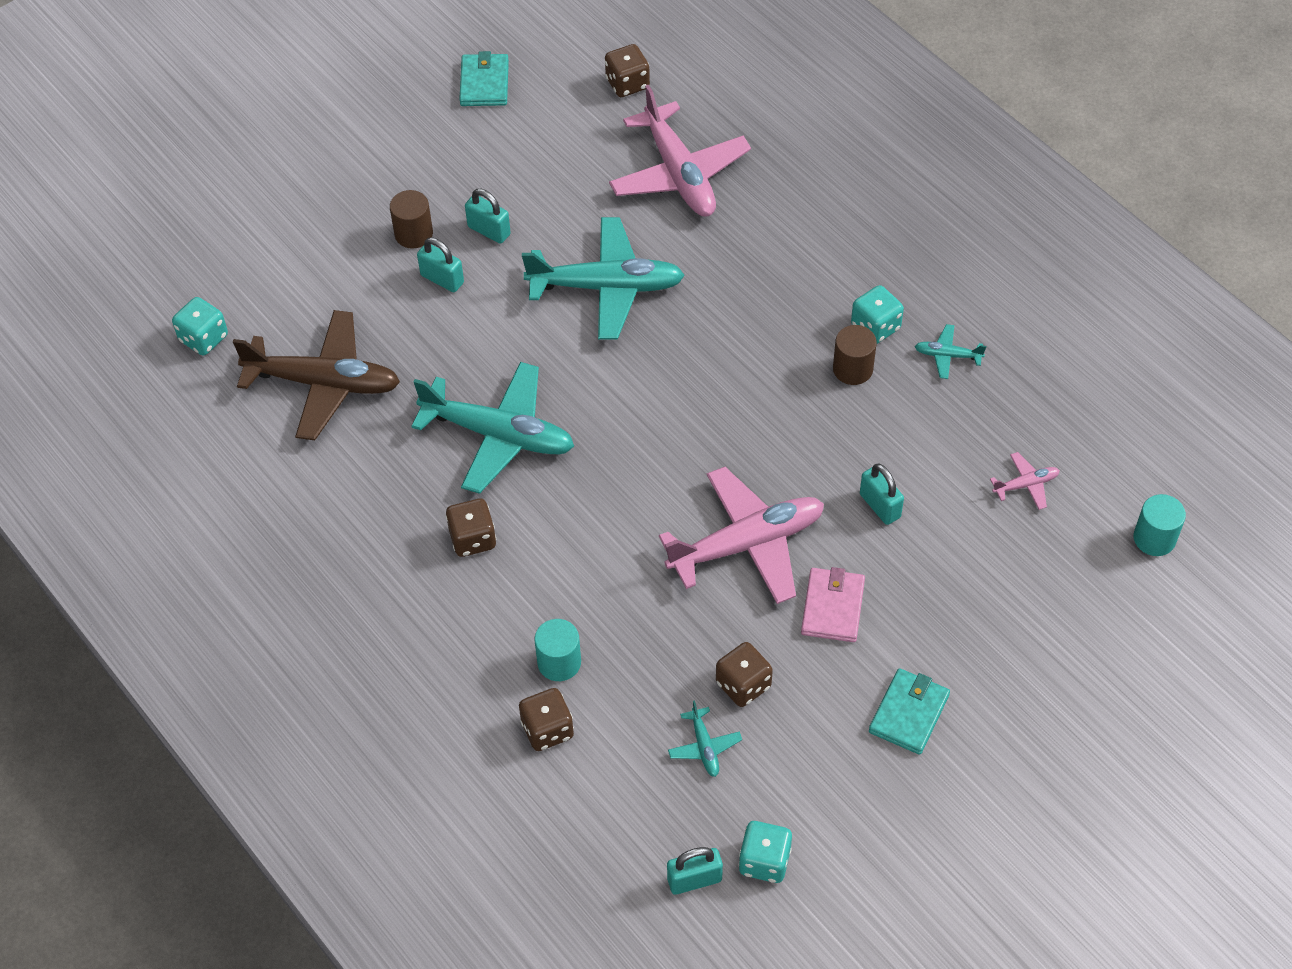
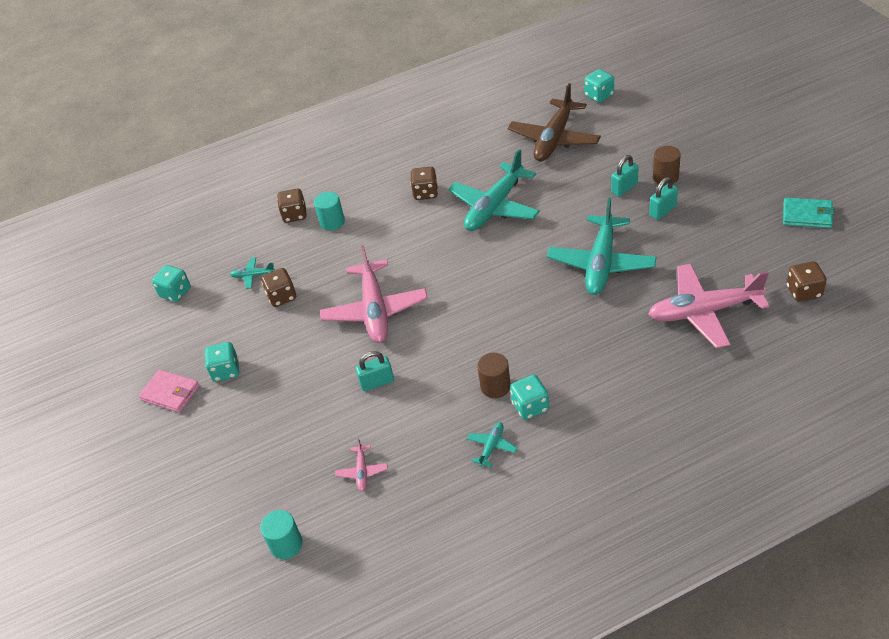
camera: 110 degrees right, 10 degrees down
turquoise padlock [667,847,723,895] -> none
pink wallet [801,567,865,642] -> pink wallet moved to [139,369,200,413]
turquoise wallet [869,668,950,755] -> turquoise dice [205,342,239,382]

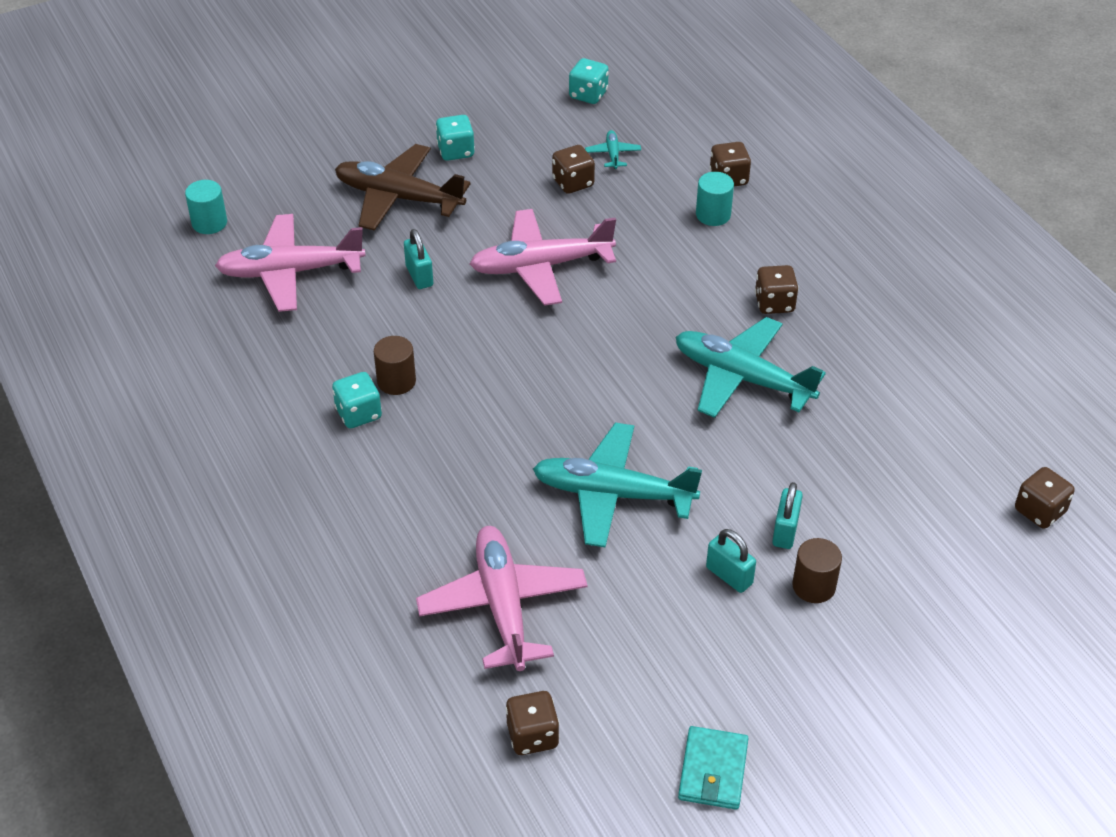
camera: 80 degrees right, 0 degrees up
pink wallet [139,369,200,413] -> none
pink plane [335,438,388,491] -> pink plane [215,214,366,312], size x2.34
turquoise plane [466,423,518,467] -> none
brown plane [508,83,601,162] -> brown plane moved to [335,144,471,231]
turquoise dice [584,69,614,103] -> brown dice [1015,467,1075,529]
turquoise padlock [611,155,638,197] -> turquoise padlock turned 60 degrees clockwise [772,482,803,549]

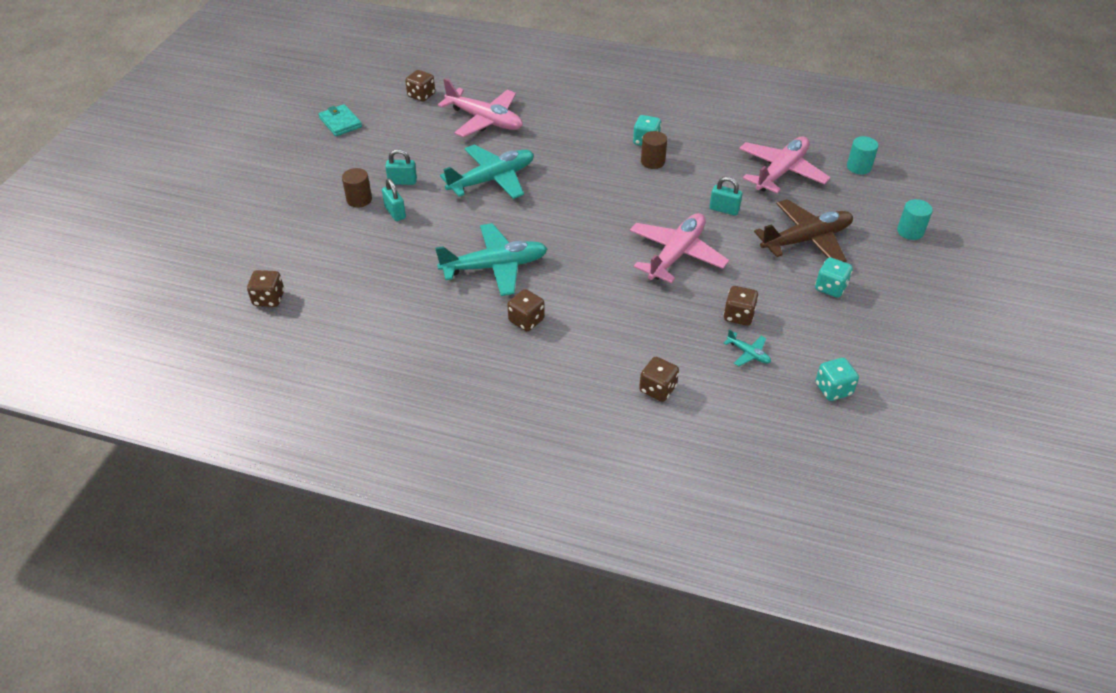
camera: 135 degrees right, 0 degrees up
turquoise cylinder [696,172,734,226] -> turquoise cylinder moved to [897,199,933,240]

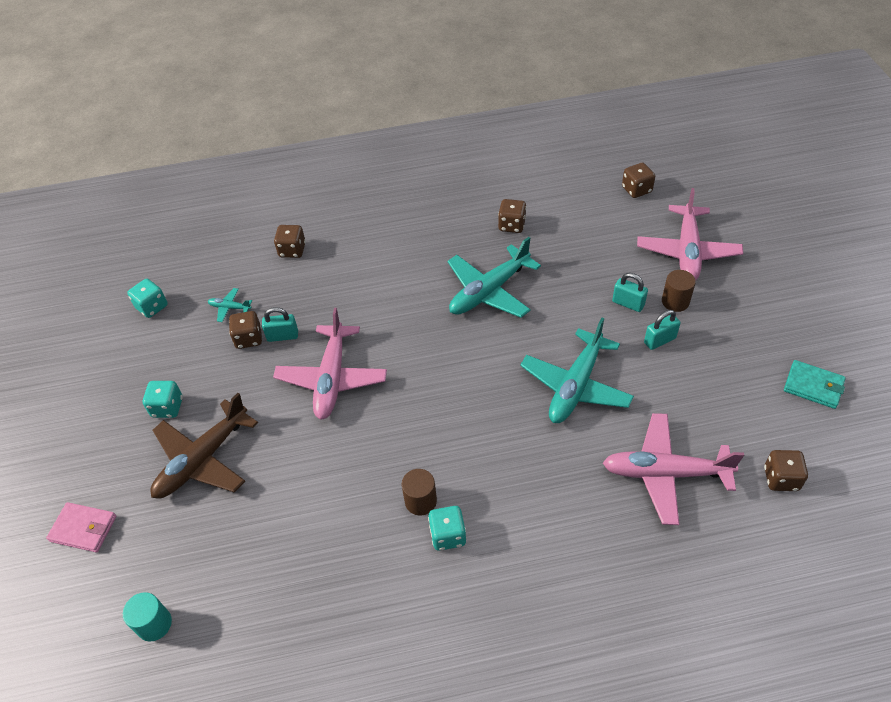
camera: 155 degrees right, 5 degrees up
brown dice [507,289,545,331] -> brown dice moved to [498,199,527,233]
turquoise padlock [709,177,742,216] -> turquoise padlock moved to [262,307,298,342]
pink plane [739,137,830,193] -> pink plane moved to [637,188,743,280]
turquoise cylinder [897,199,933,240] -> pink wallet [46,502,116,552]

